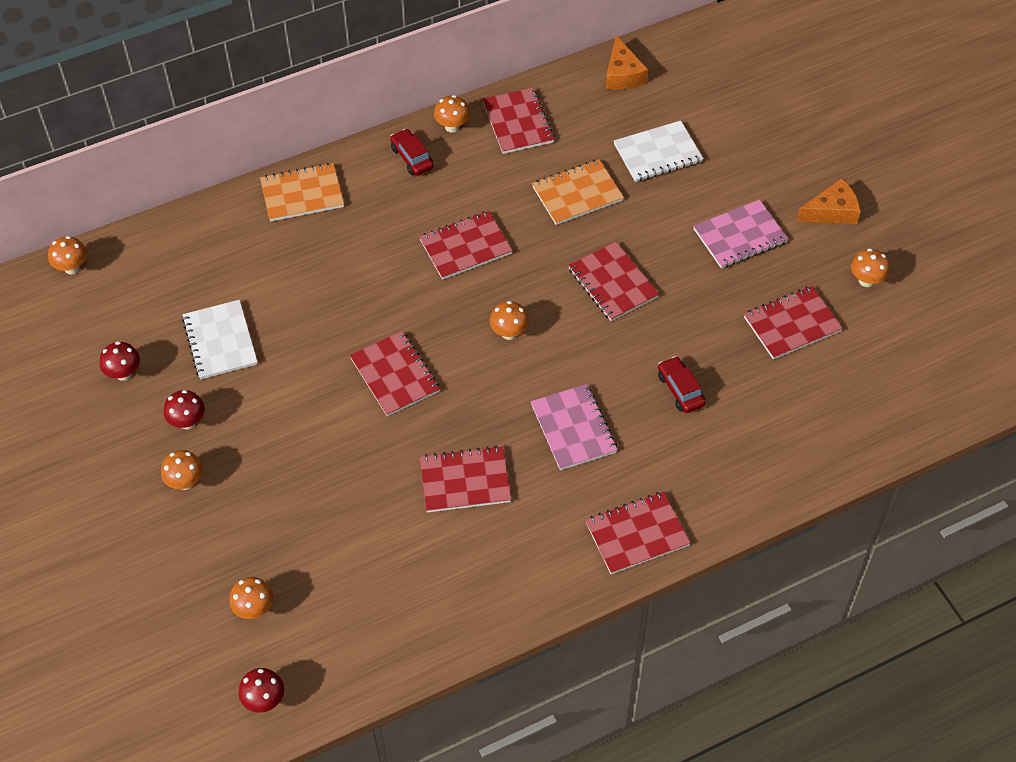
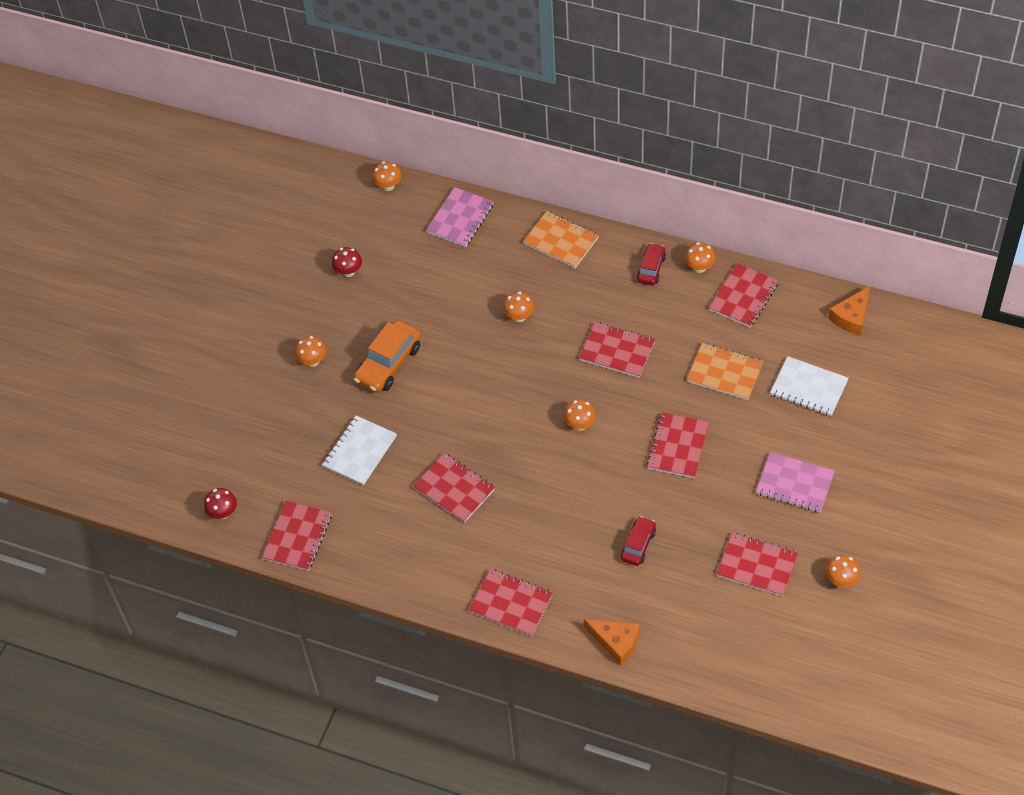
camera: 50 degrees right, 0 degrees up
red mushroom [164,390,205,429] -> none
white notebook [182,300,258,380] -> white notebook moved to [322,416,397,485]
orange mushroom [229,577,273,619] -> orange mushroom moved to [503,292,534,322]
red notebook [350,331,440,416] -> red notebook moved to [262,501,332,571]
pink notebook [531,384,618,470] -> pink notebook moved to [426,187,494,247]
orange cheese [797,178,861,224] -> orange cheese moved to [584,619,640,665]
none -> orange car [354,321,421,393]

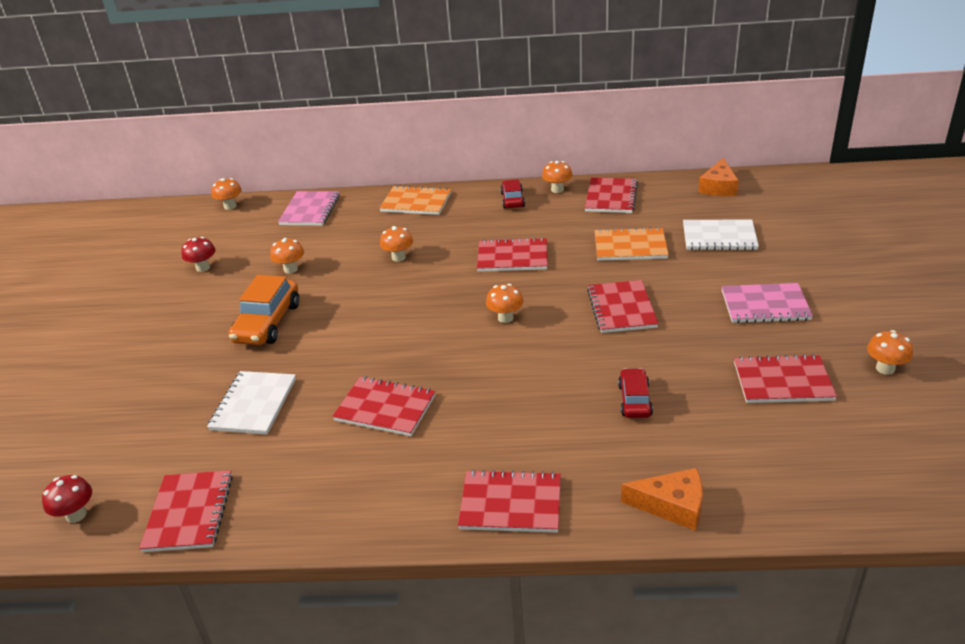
camera: 20 degrees left, 20 degrees down
orange mushroom [295,336,326,367] -> orange mushroom moved to [270,238,304,274]

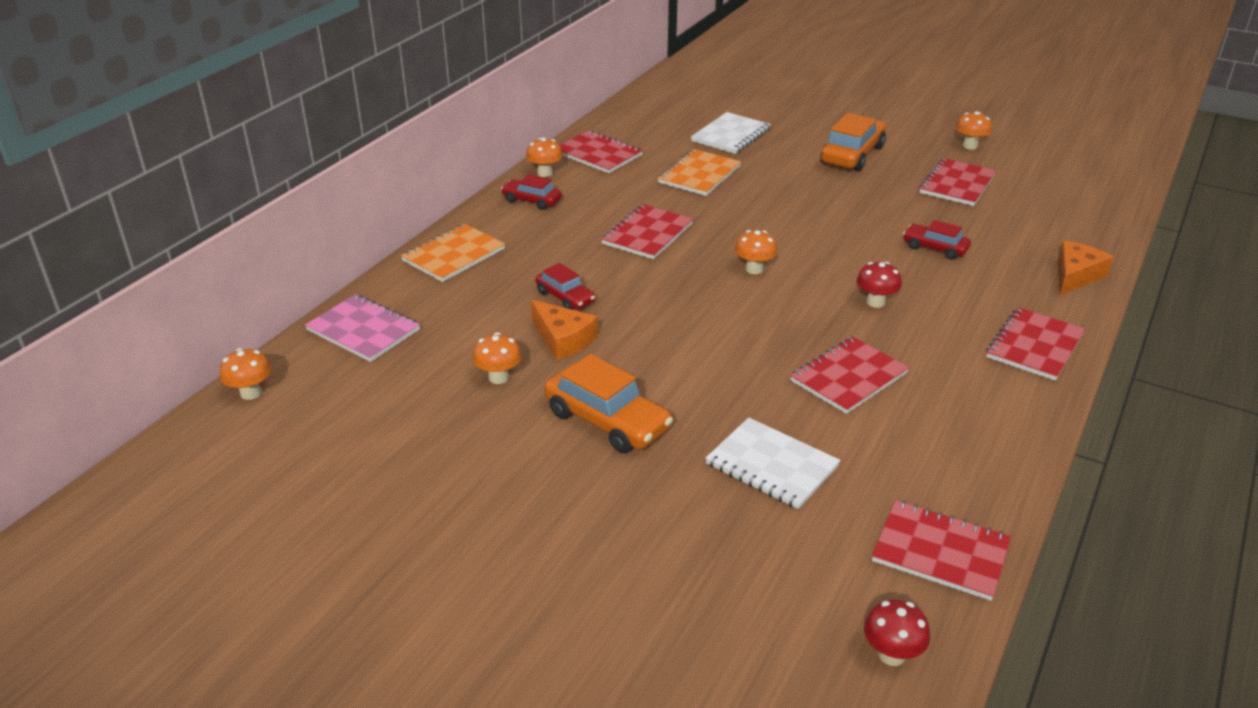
camera: 65 degrees left, 0 degrees up
red mushroom [181,237,215,272] -> red mushroom moved to [857,262,902,308]
orange mushroom [380,226,413,262] -> red car [535,263,595,310]
red notebook [587,280,659,333] -> none
orange cheese [698,158,739,196] -> orange cheese moved to [531,300,598,360]
pink notebook [721,283,813,323] -> orange car [821,113,886,171]

